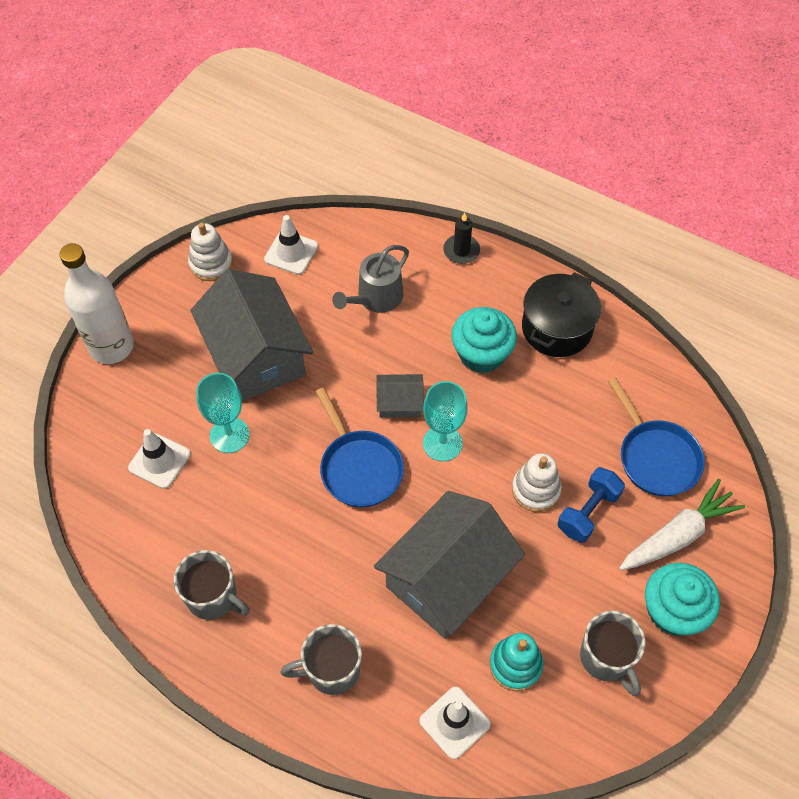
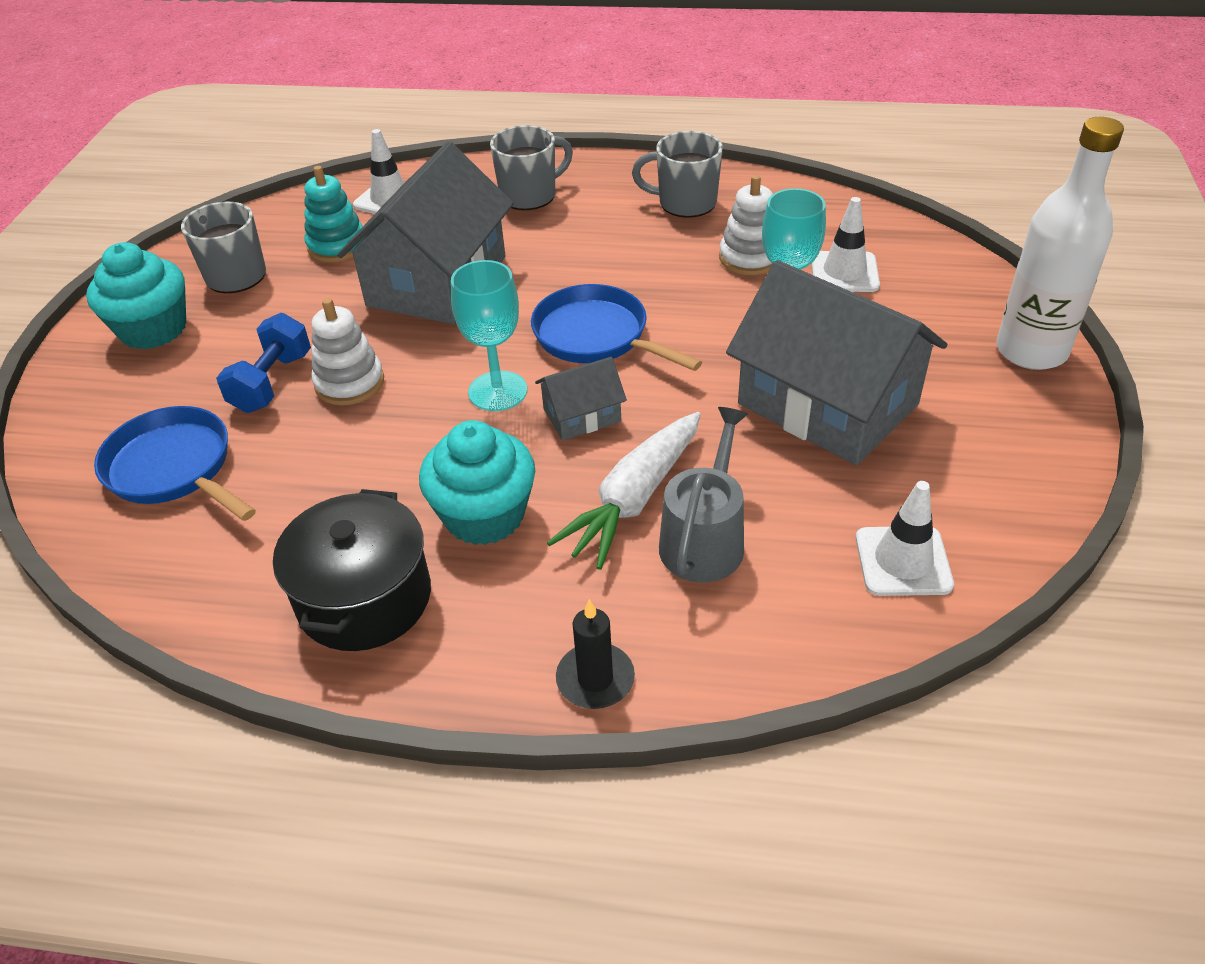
camera: 160 degrees right, 15 degrees down
white stacking toy [188,223,233,281] -> white stacking toy moved to [719,175,773,275]
white carrot [619,479,745,570] -> white carrot moved to [547,412,701,570]

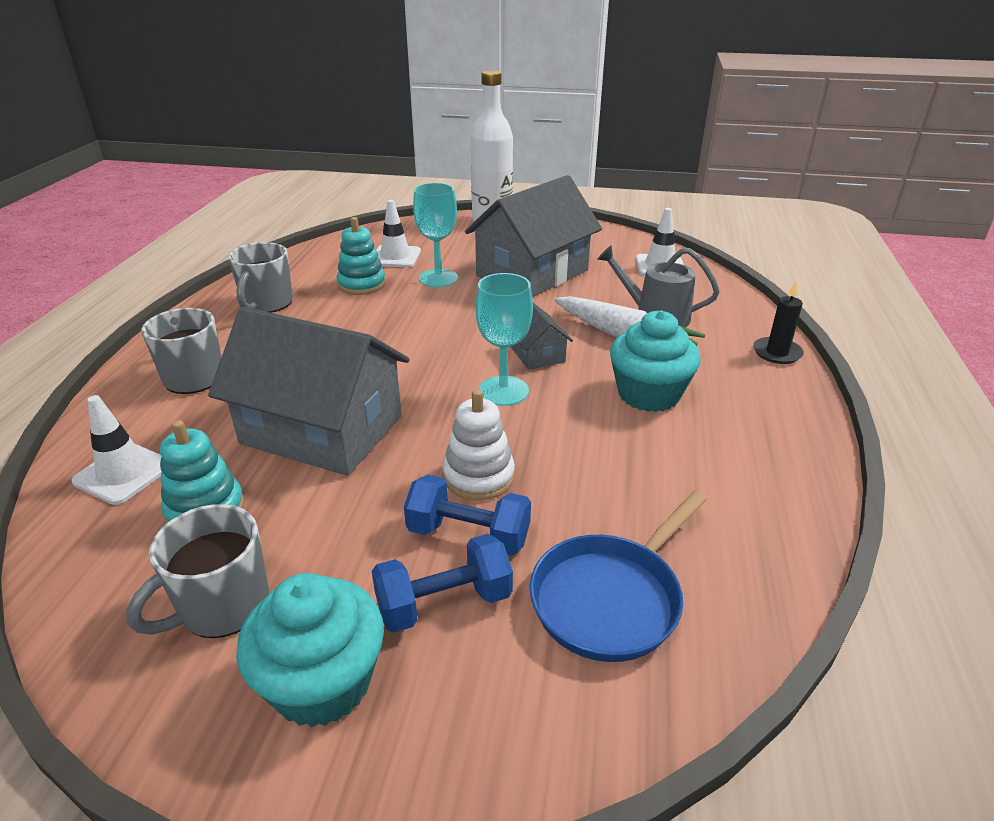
camera: 90 degrees left, 10 degrees down
black pot [273,489,431,651] -> none
blue pan [531,284,702,371] -> none
white stacking toy [719,175,773,275] -> turquoise stacking toy [337,217,386,295]
none -> blue dumbbell [372,534,513,633]

